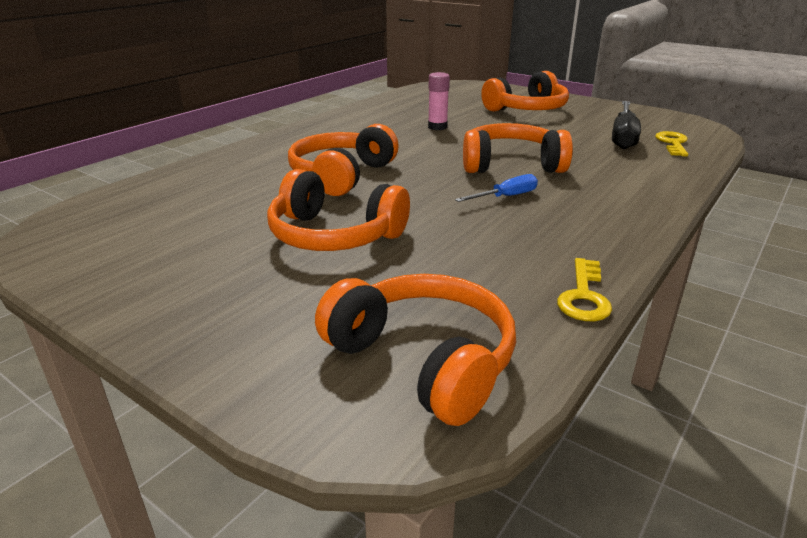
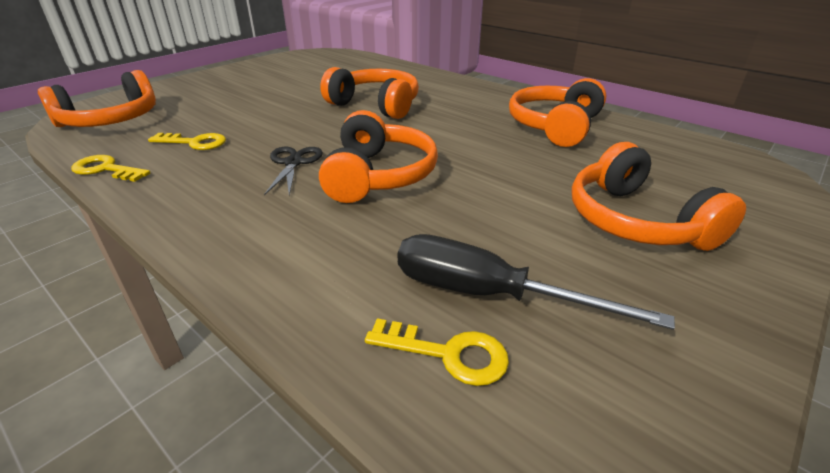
camera: 95 degrees right, 5 degrees up
orange headphones [267,169,410,251] -> orange headphones moved to [509,78,606,147]
pink glue stick [428,72,450,130] -> none
blue screwdriver [455,174,538,202] -> black scissors [264,147,323,196]
none -> yellow key [148,133,226,150]

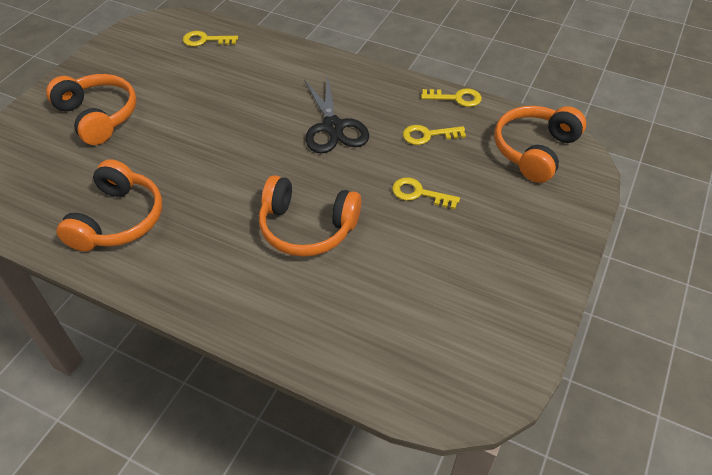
camera: 165 degrees right, 15 degrees up
black scissors [264,147,323,196] -> black scissors [304,75,369,153], size x1.59
orange headphones [319,110,438,203] -> none
black screwdriver [397,234,675,330] -> none
none -> yellow key [392,177,460,209]

